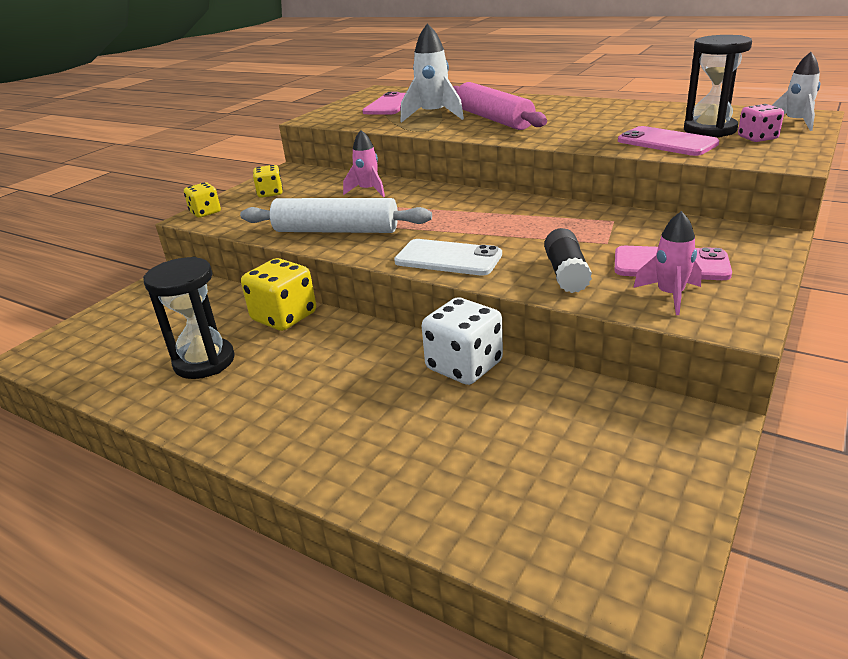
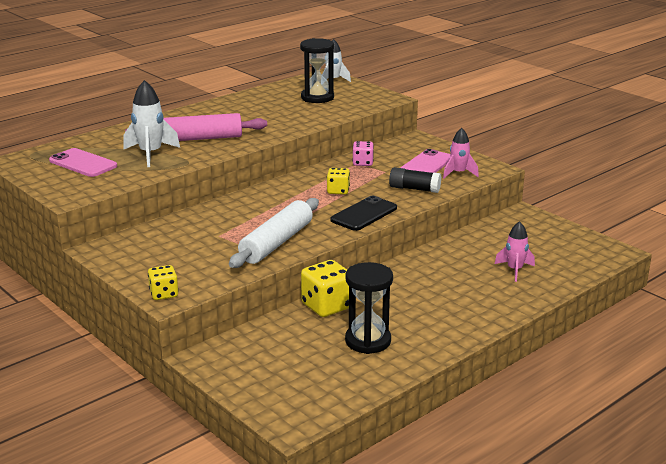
camera: 75 degrees left, 5 degrees down
yellow dice [253,165,283,198] -> yellow dice moved to [327,168,350,195]
pink rocket [343,130,385,197] -> pink rocket moved to [495,221,535,282]
white phone [394,239,502,275] -> black phone [331,196,397,231]
white dice [422,297,503,385] -> none
pink phone [618,126,719,156] -> none
pink dice [738,104,784,142] -> pink dice moved to [352,141,374,166]

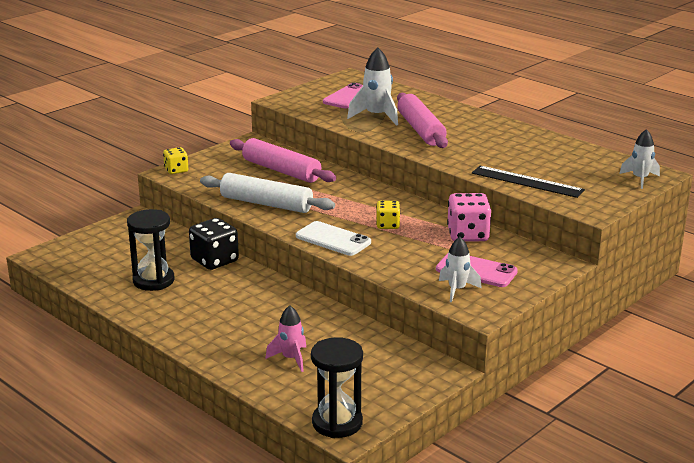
camera: 85 degrees right, 0 degrees up
black hourglass [300,38,334,103] -> black hourglass moved to [311,337,363,438]
yellow dice [301,260,349,317] -> black dice [189,218,239,270]
black phone [331,196,397,231] -> white phone [296,221,371,256]
pink dice [352,141,374,166] -> pink dice [447,193,491,242], size x1.67
black glue stick [389,167,441,193] -> none
pink rocket [443,128,479,178] -> white rocket [439,237,482,302]
none -> pink rolling pin [230,138,336,183]
none -> black ruler [472,166,585,198]

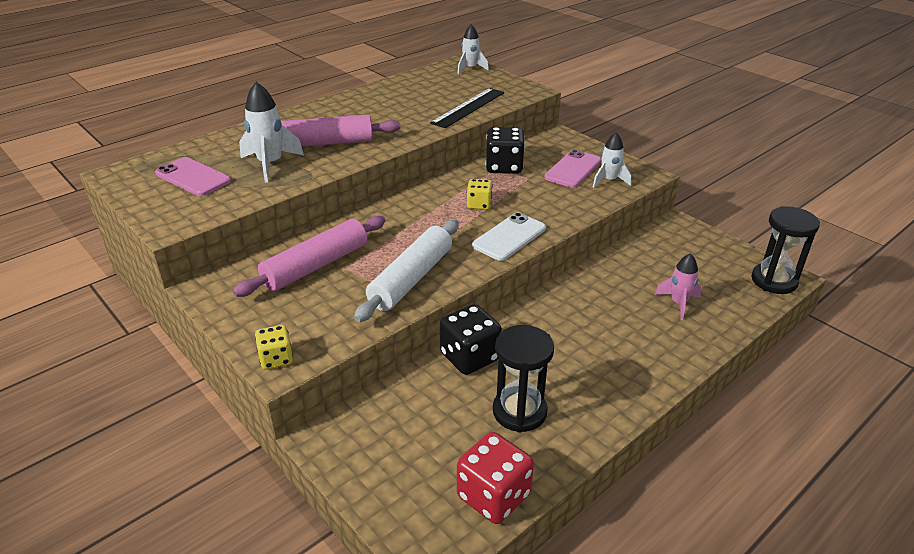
camera: 85 degrees left, 10 degrees up
pink dice [447,193,491,242] -> black dice [486,127,525,174]
none -> red dice [457,432,534,524]

